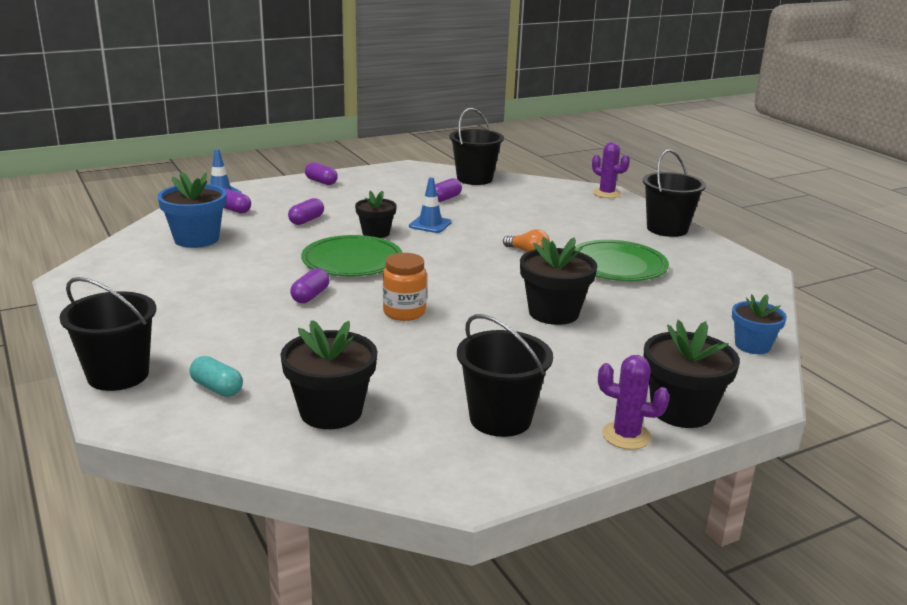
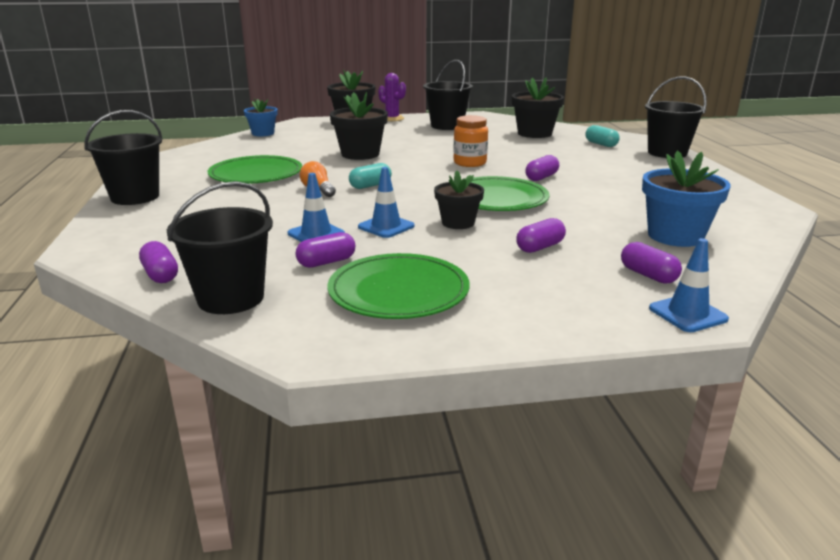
camera: 160 degrees left, 0 degrees up
purple capsule [305,162,338,185] -> purple capsule moved to [139,241,178,283]
purple cactus [592,142,630,198] -> none
none -> blue traffic cone [288,173,345,242]
none -> green plate [327,253,470,319]
none -> turquoise capsule [349,163,392,189]

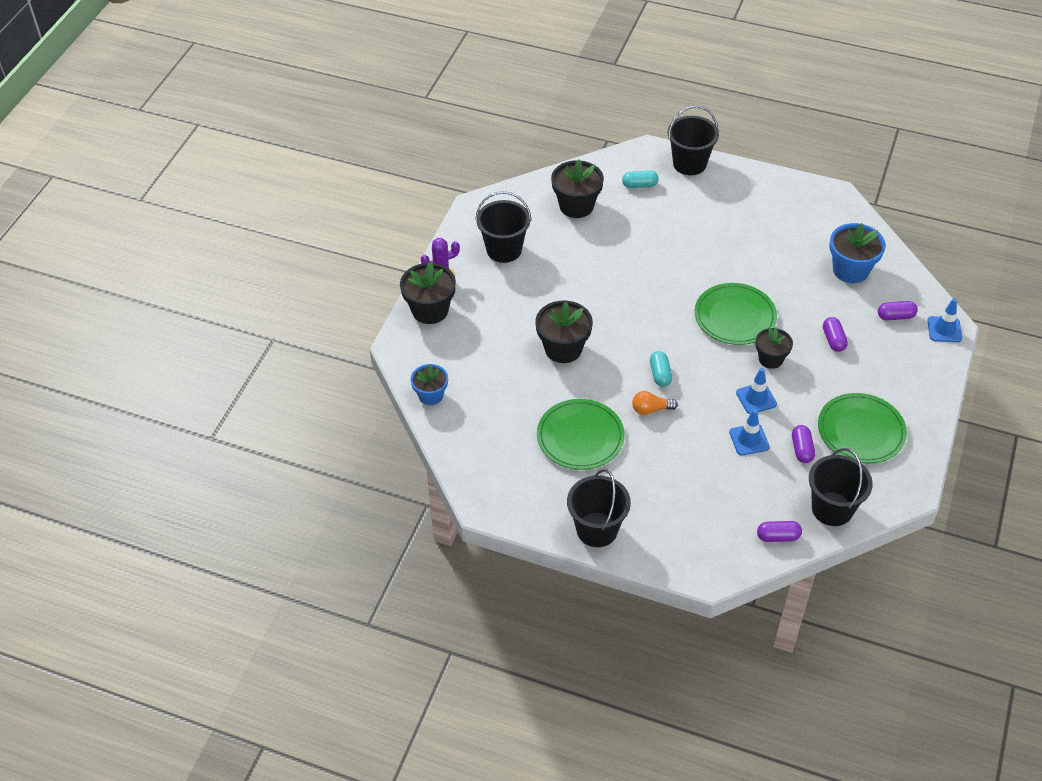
camera: 60 degrees left, 25 degrees up
orange jar [453,115,488,167] -> none
purple capsule [525,155,559,181] -> none

